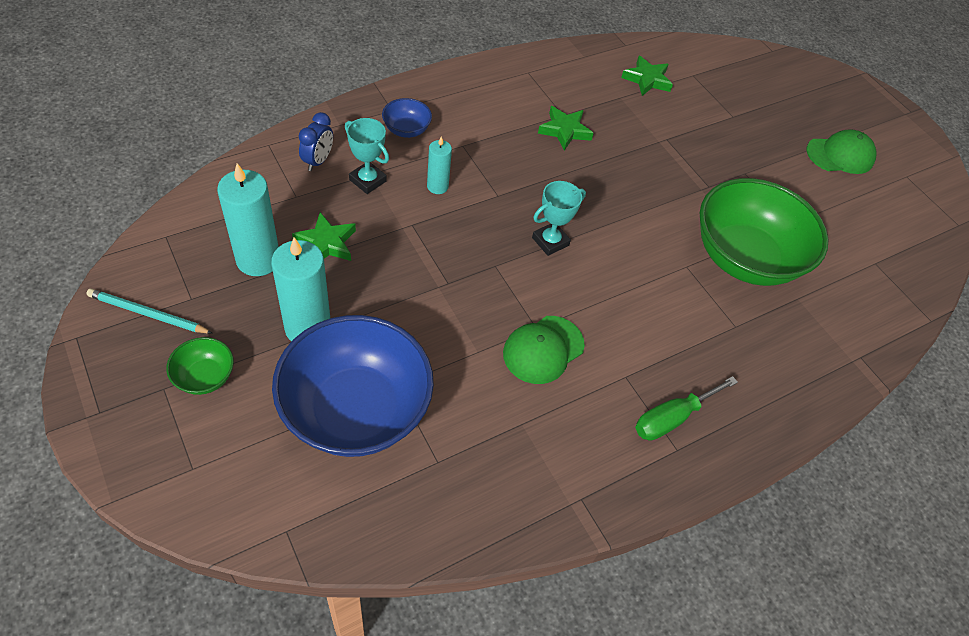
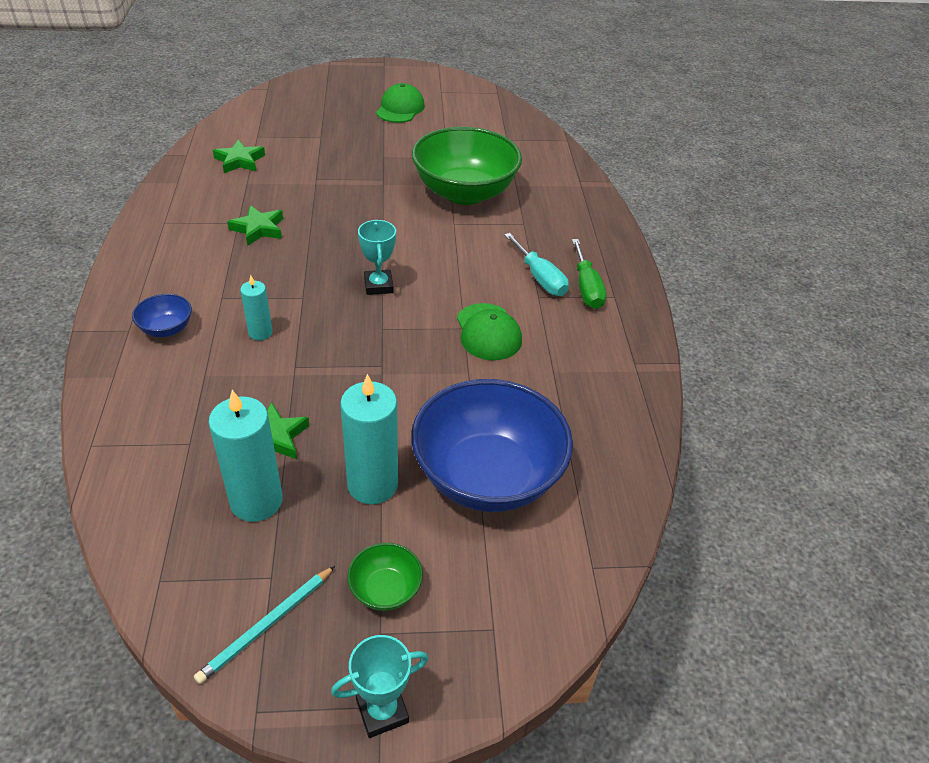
camera: 60 degrees left, 10 degrees down
blue clock [299,112,333,171] -> none
turquoise trophy [345,118,389,194] -> turquoise trophy moved to [331,635,428,738]
none -> turquoise screwdriver [504,233,569,296]

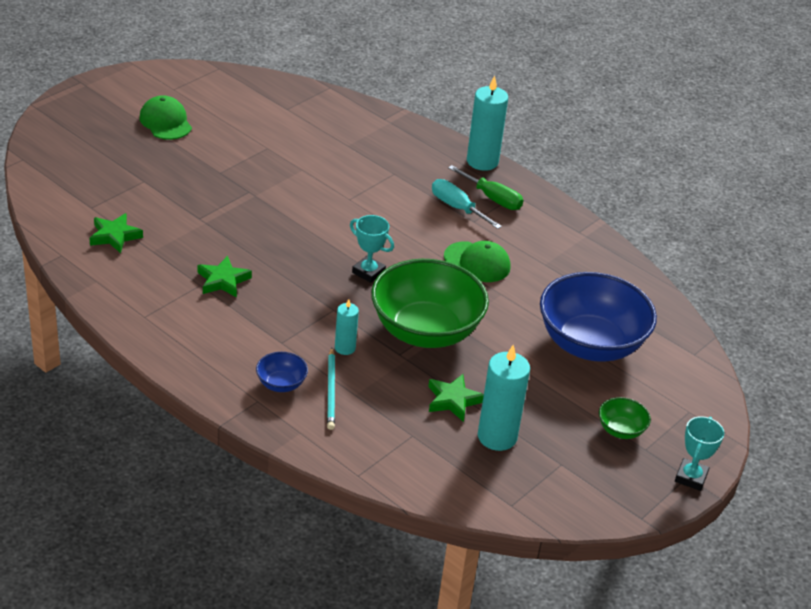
camera: 45 degrees left, 5 degrees down
turquoise pencil [194,566,335,684] -> turquoise pencil moved to [327,347,335,430]
turquoise candle [340,374,398,504] -> turquoise candle moved to [467,76,508,171]
green bowl [412,127,522,205] -> green bowl moved to [371,259,489,348]
turquoise screwdriver [504,233,569,296] -> turquoise screwdriver turned 150 degrees counterclockwise [432,179,502,229]

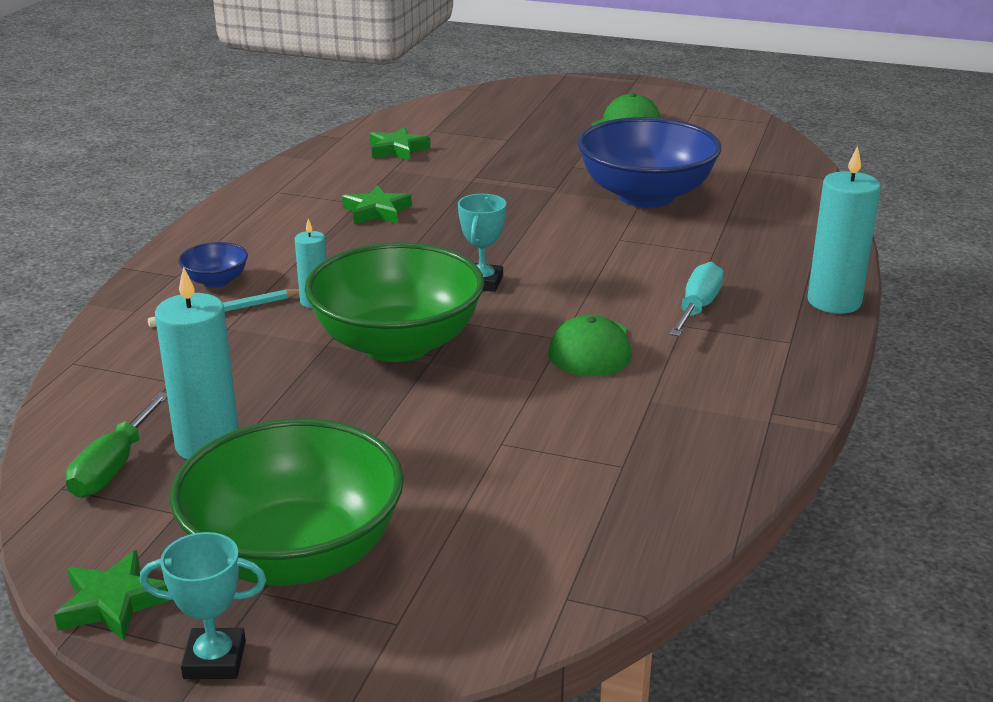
camera: 70 degrees right, 10 degrees down
green star [428,374,484,422] -> green star moved to [54,550,170,641]
green screwdriver [448,165,523,210] -> green screwdriver moved to [65,392,167,498]
blue bowl [540,272,657,362] -> blue bowl moved to [578,117,721,208]
green bowl [599,397,651,439] -> green bowl [170,418,404,586], size x2.37

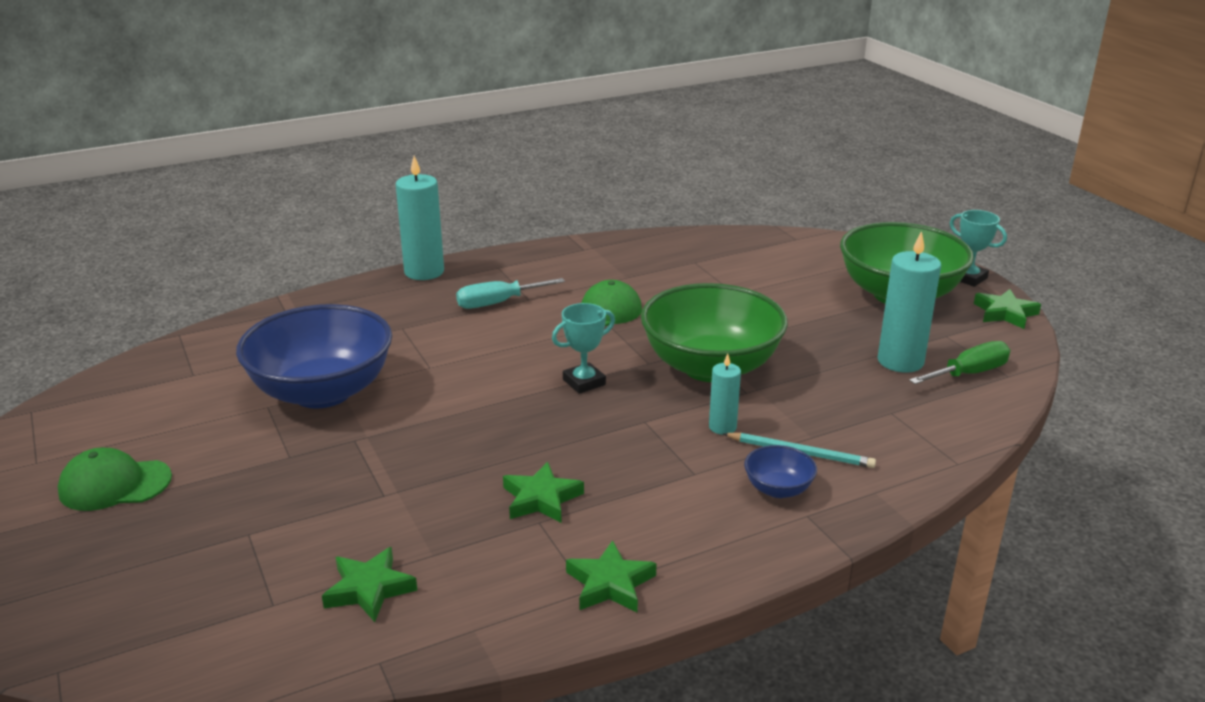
camera: 135 degrees left, 0 degrees up
none -> green star [566,540,657,612]

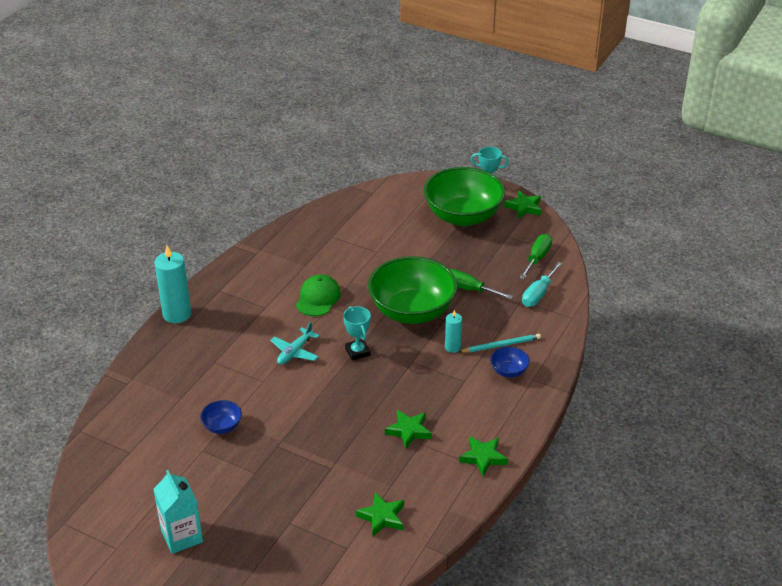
camera: 35 degrees left, 10 degrees up
green cap [58,448,172,511] -> turquoise carton [153,470,203,554]
blue bowl [236,304,392,408] -> blue bowl [200,400,242,434], size x0.42
turquoise screwdriver [456,278,565,309] -> turquoise screwdriver moved to [522,262,563,307]
turquoise trophy [552,303,615,394] -> turquoise trophy turned 45 degrees counterclockwise [343,306,371,361]
turquoise candle [878,231,941,373] -> none
none -> turquoise plane [270,322,319,365]
none -> green screwdriver [450,269,513,299]

